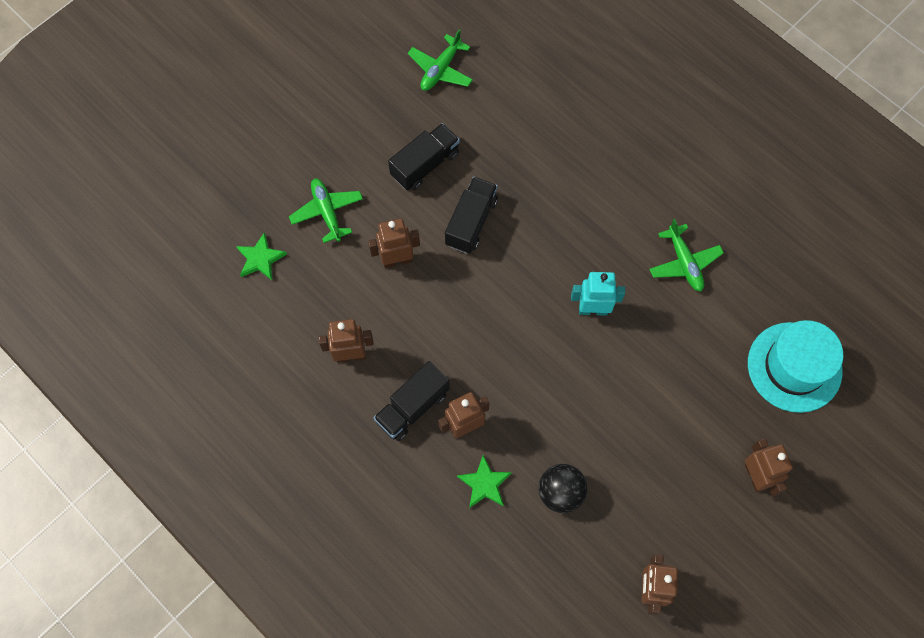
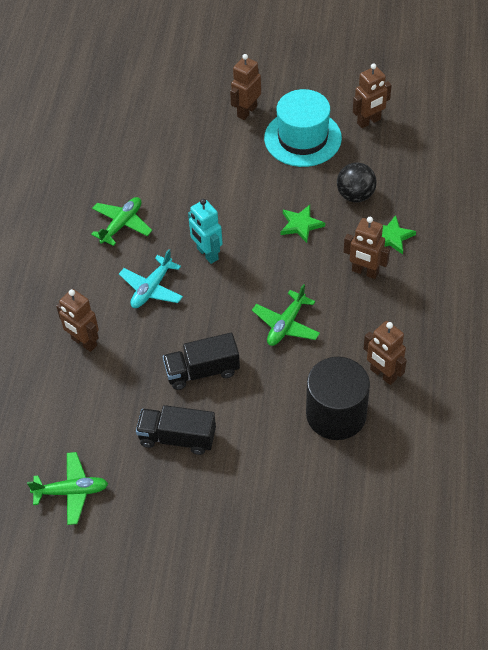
camera: 125 degrees left, 15 degrees down
green star [236,232,287,280] -> green star moved to [281,205,325,243]
green plane [289,179,363,243] -> green plane moved to [252,284,320,346]
brown robot [368,219,420,269] -> brown robot moved to [56,289,99,352]
black truck [374,361,450,441] -> none
turquoise hat [748,320,843,413] -> turquoise hat moved to [264,89,342,167]
none -> turquoise plane [119,249,183,308]
none -> black cylinder [306,357,370,440]

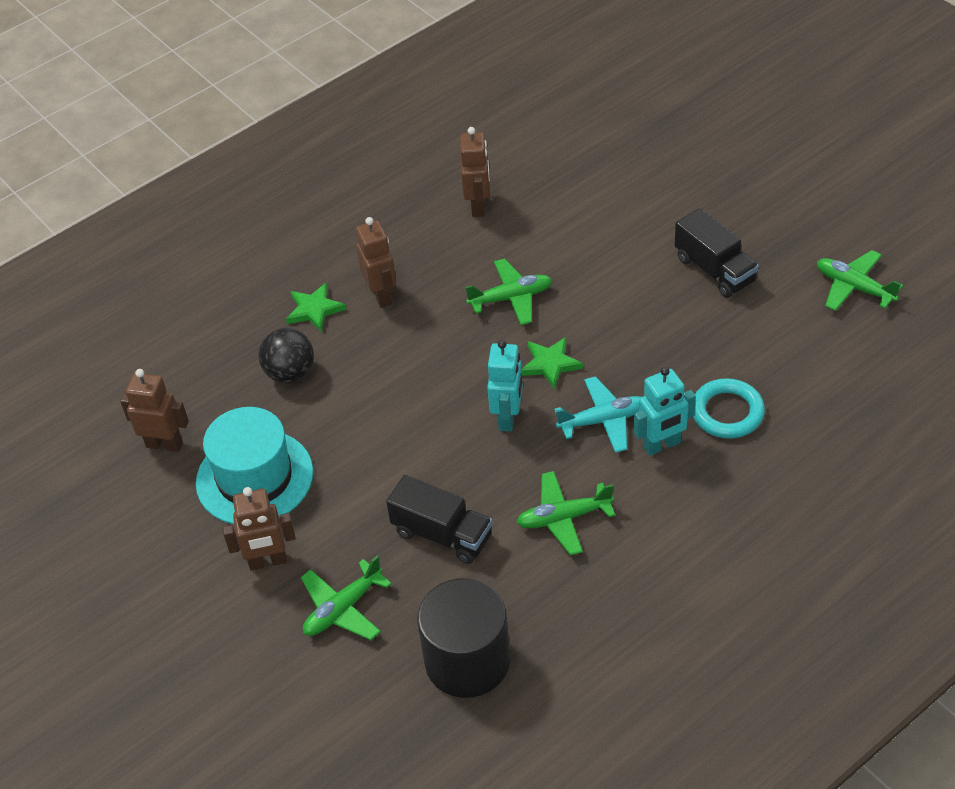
camera: 135 degrees left, 5 degrees down
brown robot [56,289,99,352] -> turquoise ring [693,378,765,439]
black truck [163,333,240,390] -> black truck moved to [386,475,493,564]
green star [281,205,325,243] -> green star moved to [522,337,583,390]
black cylinder [306,357,370,440] -> black cylinder moved to [417,578,510,698]
none -> green plane [301,555,392,640]
none -> turquoise robot [634,367,696,456]

